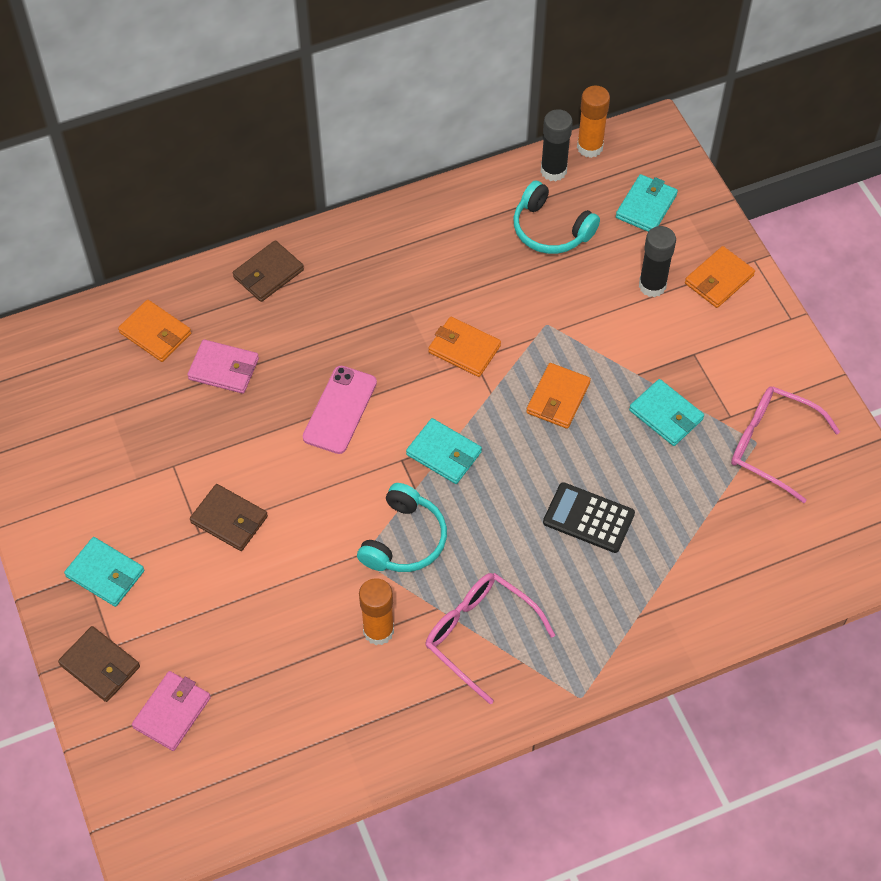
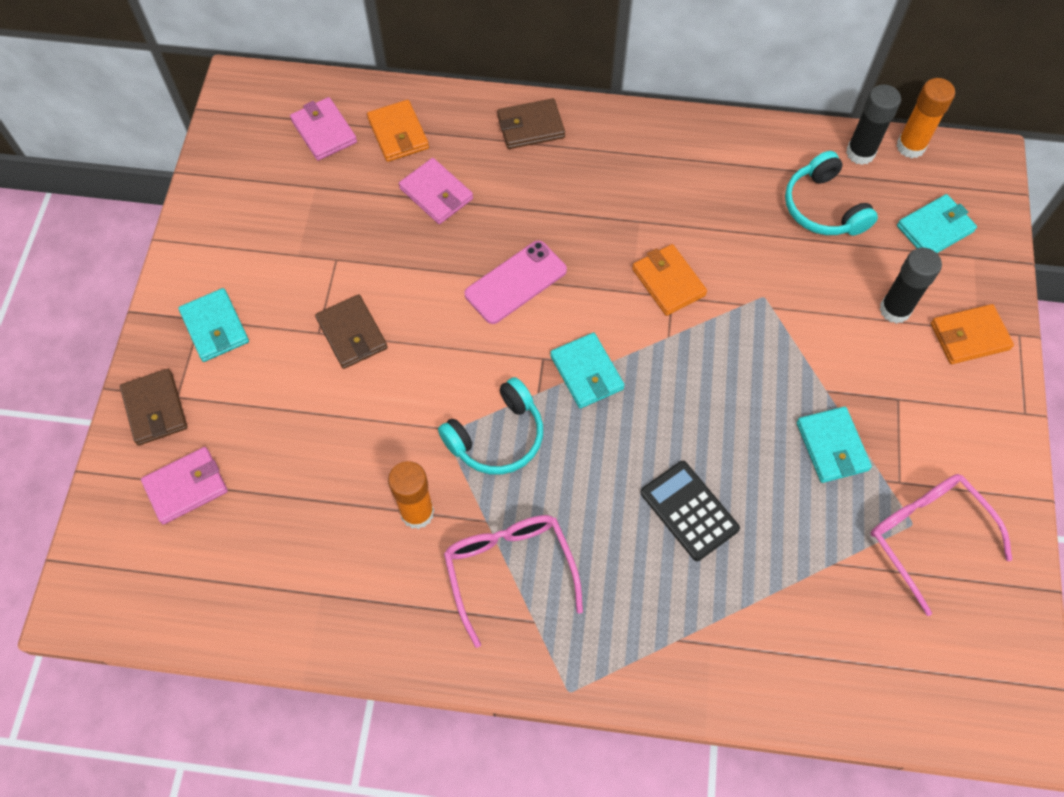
camera: 30 degrees right, 5 degrees up
orange wallet [526,363,591,429] -> none
none -> pink wallet [290,97,357,161]

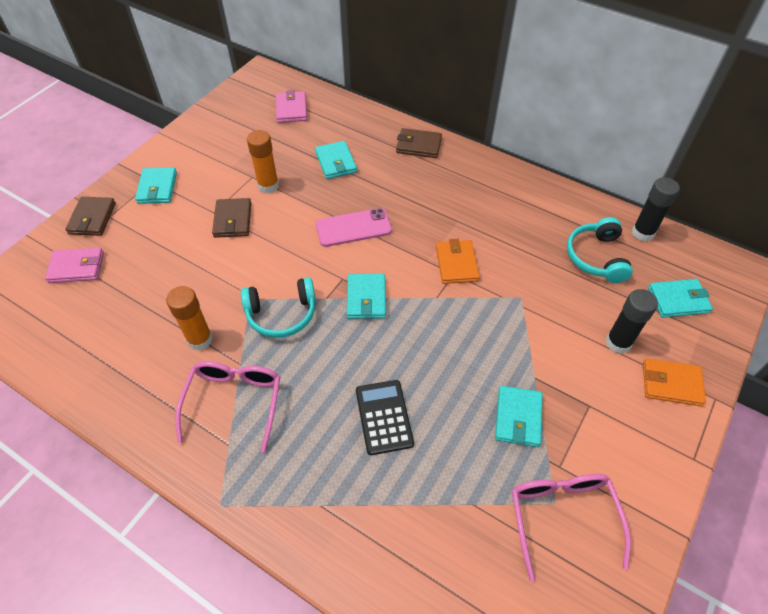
camera: 25 degrees right, 10 degrees down
orange wallet [367,100,429,162] -> none
pink wallet [399,158,473,224] -> turquoise wallet [315,141,357,179]
orange glue stick [896,78,955,158] -> orange glue stick moved to [247,130,279,193]

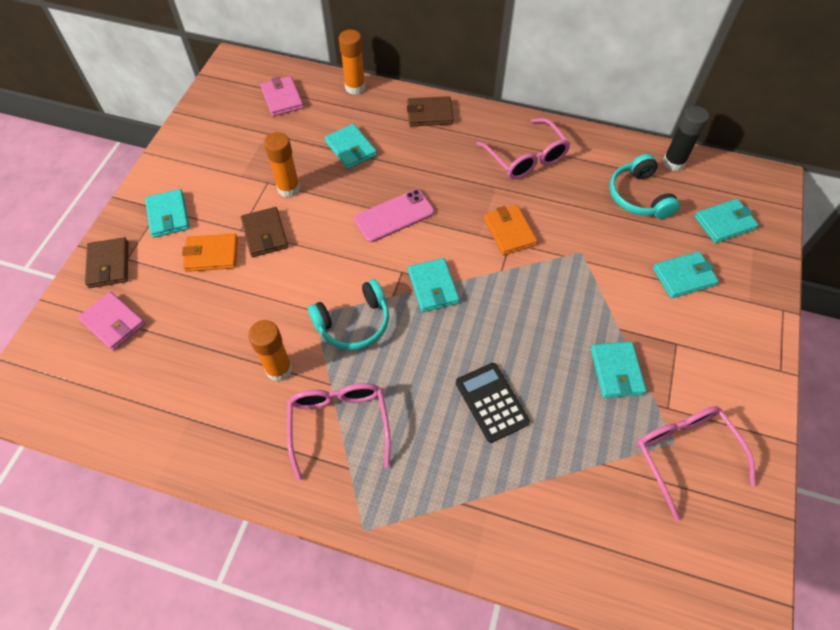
camera: 15 degrees left, 5 degrees up
pink wallet [45,247,104,283] -> pink wallet turned 60 degrees clockwise [78,292,145,351]
black glue stick [606,289,658,354] -> turquoise wallet [653,251,719,298]
orange wallet [643,358,706,406] -> orange wallet moved to [182,234,238,272]
none -> orange glue stick [339,29,365,95]
none -> pink glasses [476,118,570,179]

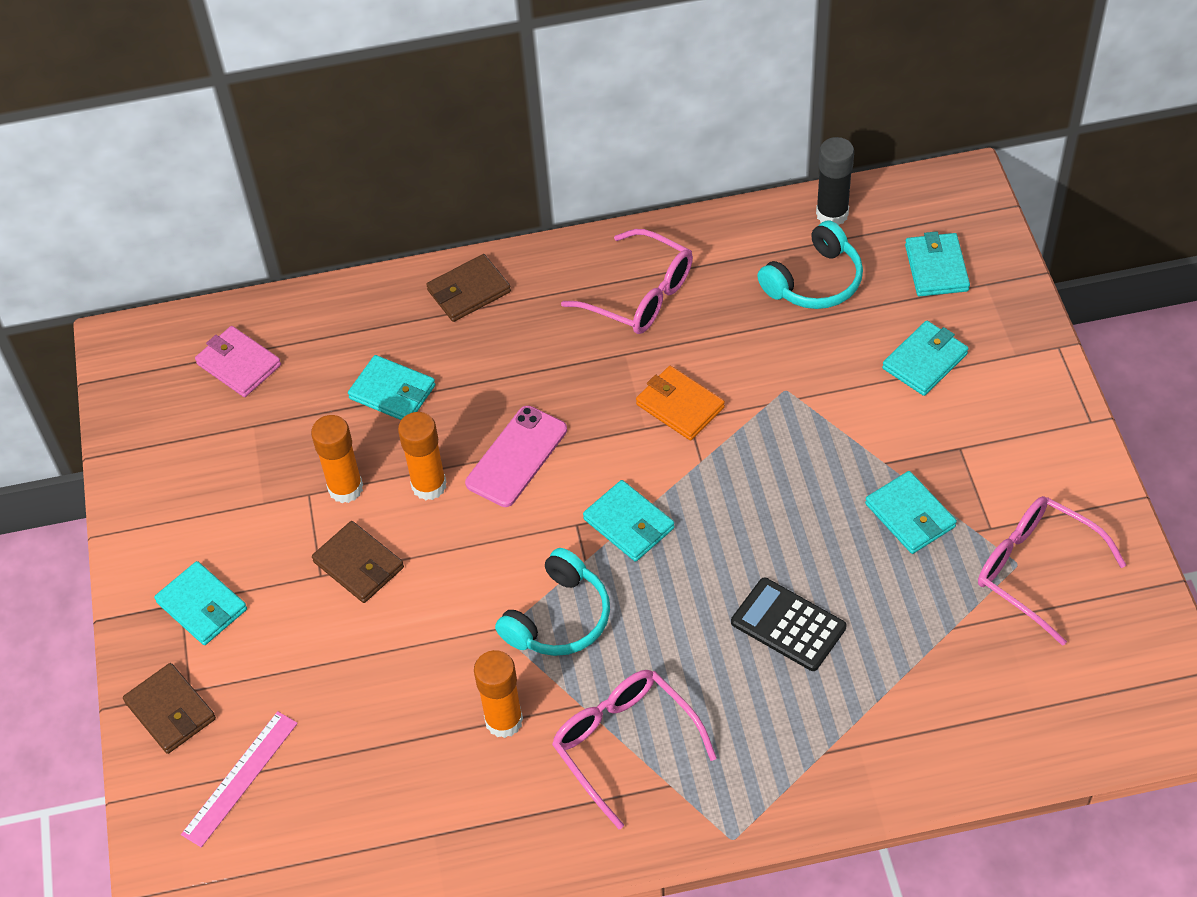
camera: 25 degrees left, 5 degrees down
pink wallet [78,292,145,351] -> pink ruler [181,711,298,847]
orange wallet [182,234,238,272] -> none
orange glue stick [339,29,365,95] -> orange glue stick moved to [398,412,446,500]
turquoise headphones [610,154,680,219] -> turquoise headphones turned 90 degrees counterclockwise [757,221,863,309]
turquoise wallet [694,199,759,243] -> turquoise wallet turned 45 degrees counterclockwise [905,231,970,296]

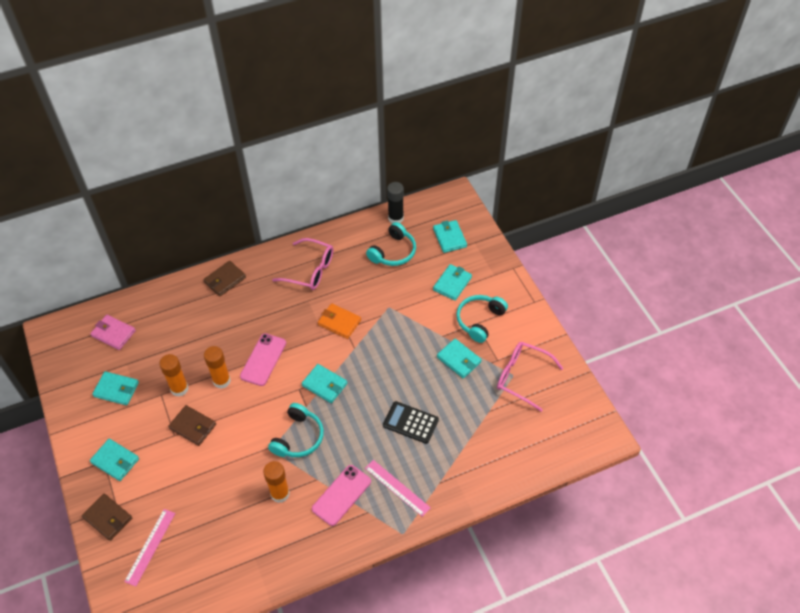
camera: 15 degrees left, 0 degrees up
turquoise wallet [348,355,436,420] -> turquoise wallet moved to [92,371,139,405]
pink glasses [552,670,717,829] -> pink phone [312,465,371,526]
none -> pink ruler [365,460,431,517]
none -> turquoise headphones [456,295,508,343]

